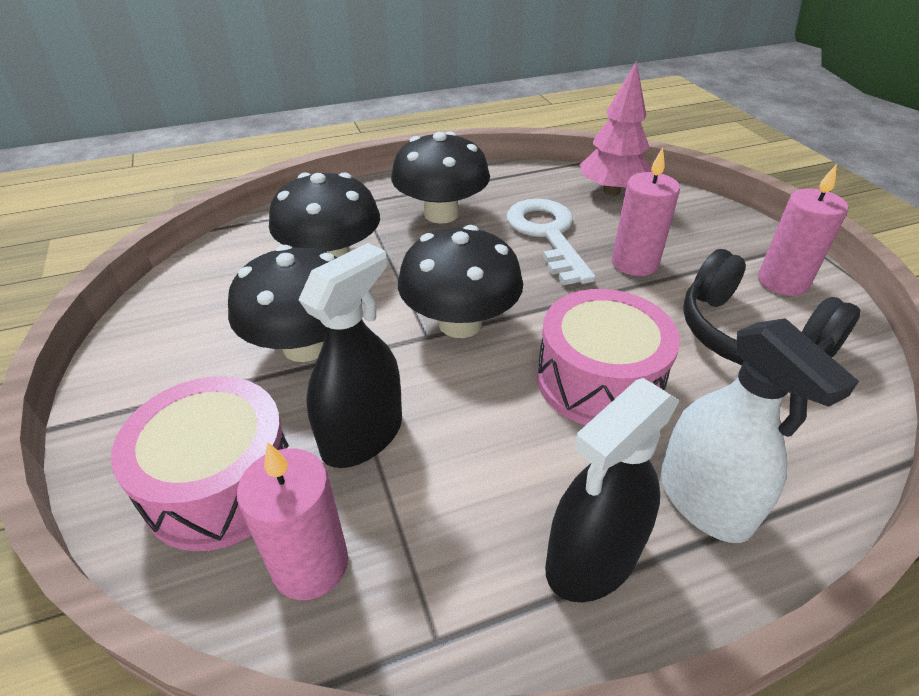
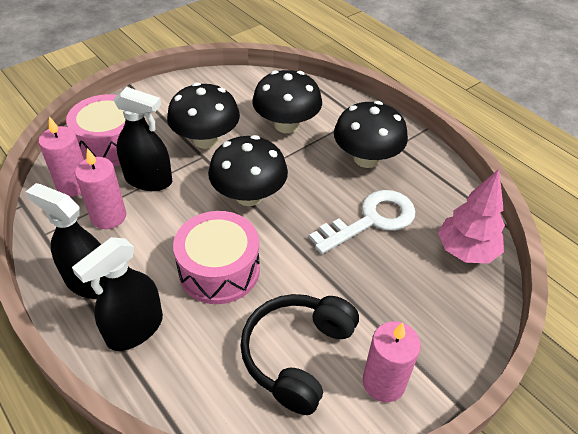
camera: 70 degrees right, 5 degrees up
pink candle [612,148,680,276] -> pink candle moved to [75,148,126,229]
white spray bottle [660,318,859,543] -> black spray bottle [72,237,163,351]

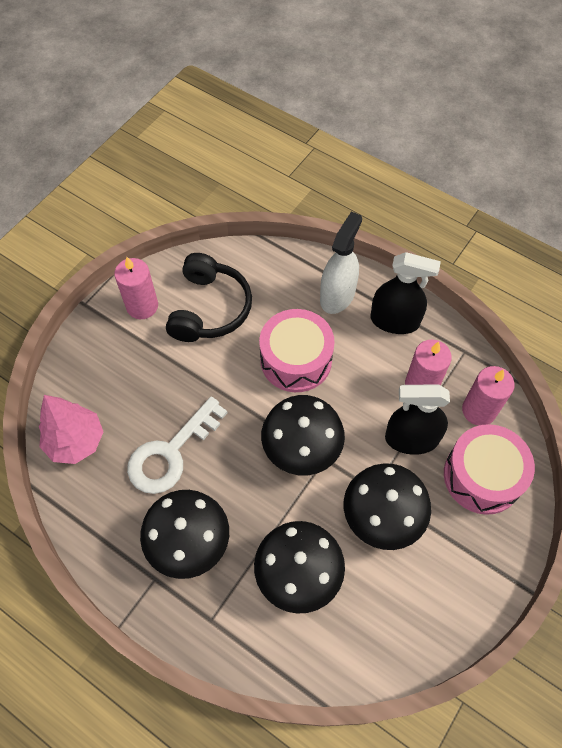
camera: 165 degrees right, 15 degrees up
black spray bottle [72,237,163,351] -> white spray bottle [320,212,362,314]

